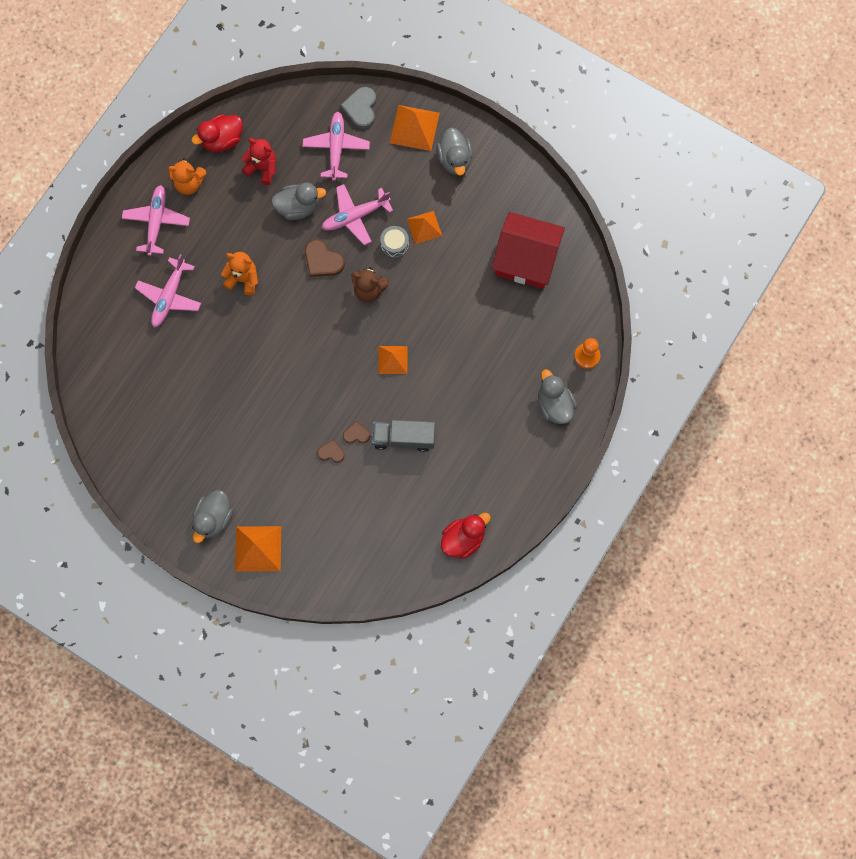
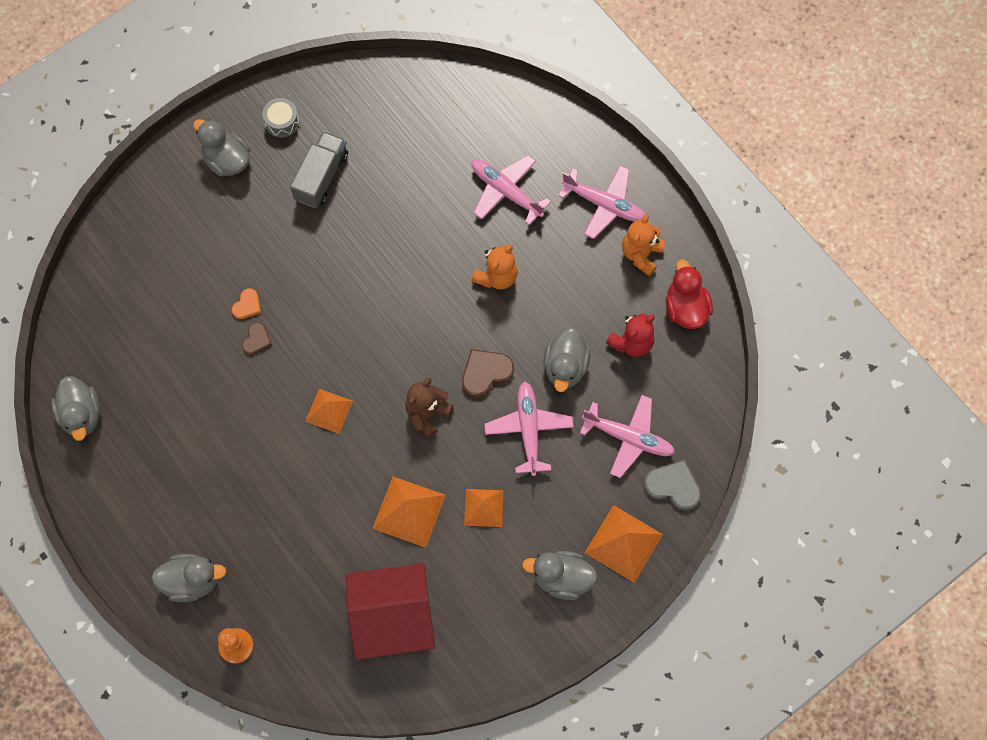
camera: 110 degrees right, 5 degrees down
orange pyramid [235,526,281,572] -> orange pyramid moved to [372,477,446,548]
brown heart [317,439,345,463] -> orange heart [232,288,261,319]
grey truck [372,420,435,452] -> grey truck moved to [290,131,348,208]
grey drum [380,226,409,258] -> grey drum moved to [263,98,299,138]
red duck [441,513,491,559] -> grey duck [51,376,100,441]
red house [492,212,565,289] -> red house turned 45 degrees clockwise [346,563,435,660]

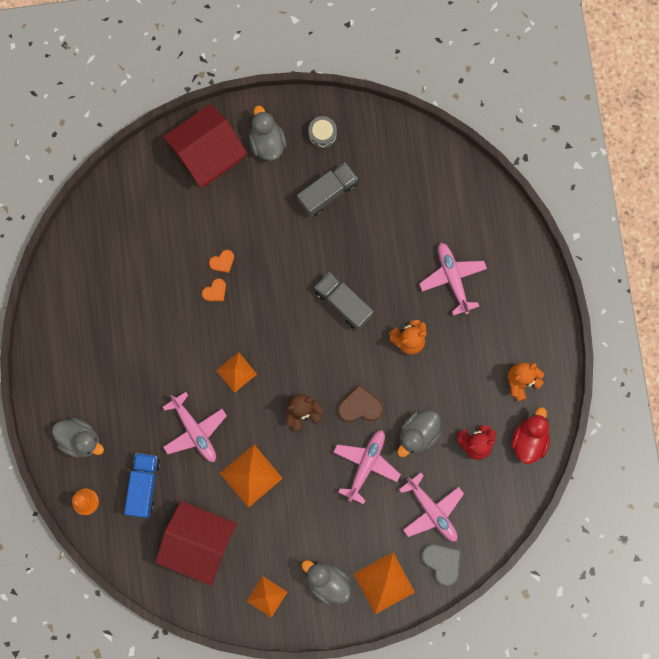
camera: 30 degrees right, 10 degrees up
grey duck [51,376,100,441] -> none
brown heart [242,322,272,355] -> orange heart [202,278,226,301]
orange pyramid [464,489,503,527] -> orange pyramid moved to [246,576,287,618]
pink plane [558,166,645,239] -> pink plane moved to [163,392,227,462]
none -> blue truck [124,453,160,518]
none -> red house [163,104,247,188]
none -> grey truck [315,272,374,330]

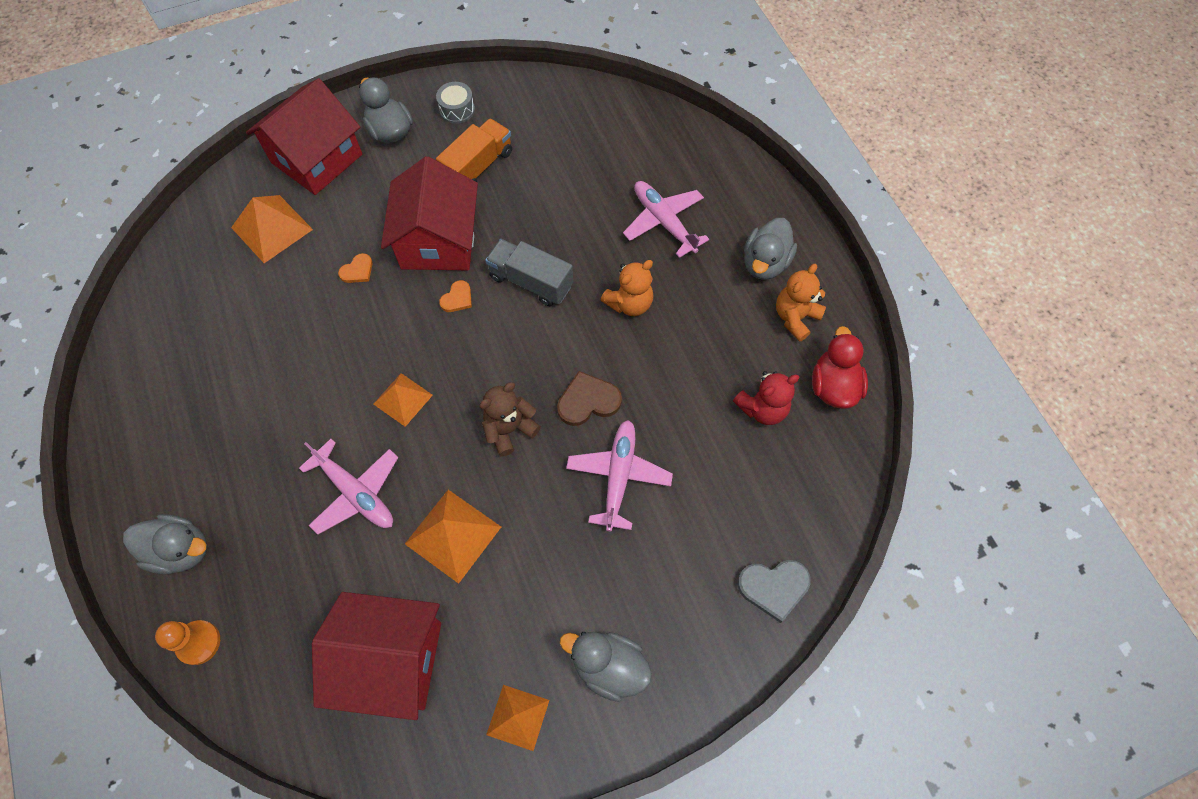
camera: 15 degrees left, 15 degrees down
blue truck [124,453,160,518] -> none
orange heart [202,278,226,301] -> orange heart moved to [439,280,472,312]
grey truck [297,163,358,217] -> orange truck [436,118,512,182]
orange pyramid [354,552,415,614] -> orange pyramid moved to [231,195,313,263]
grey duck [398,410,441,457] -> grey duck moved to [744,218,797,280]
pink plane [399,473,464,542] -> none
grey heart [421,544,461,586] -> grey heart turned 135 degrees clockwise [737,560,811,623]
none -> red house [381,156,478,270]

